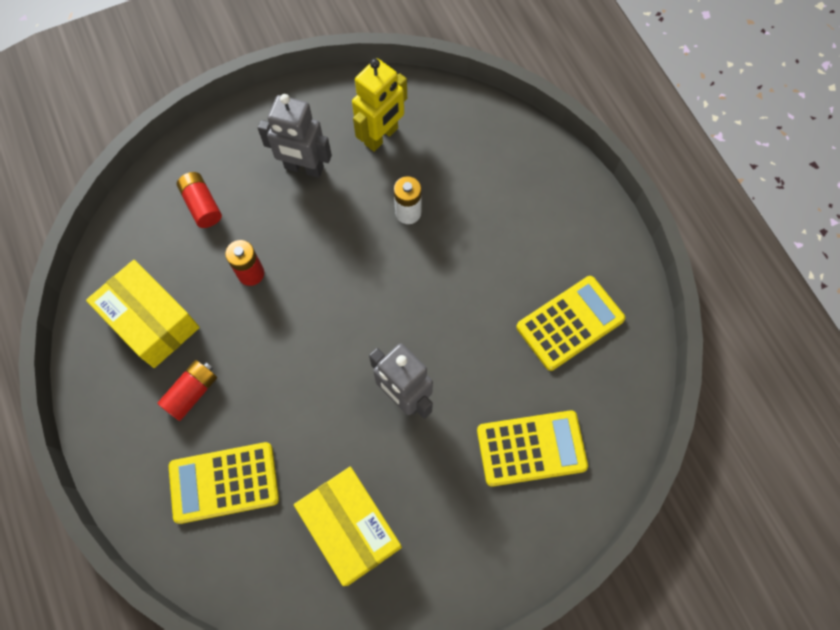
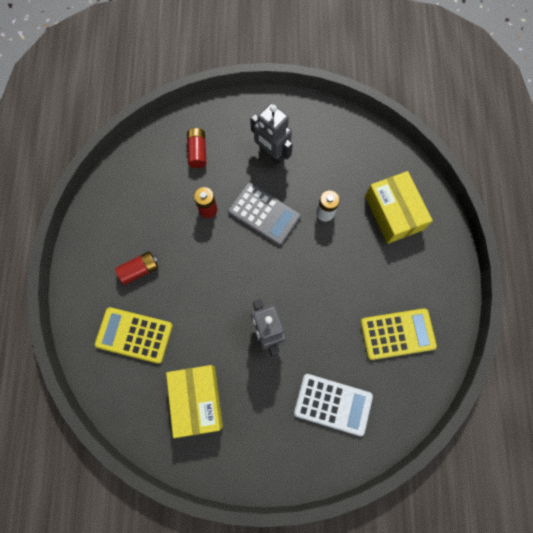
camera: 25 degrees right, 5 degrees up
yellow box [86,260,200,368] -> yellow box moved to [365,171,433,244]
yellow robot [352,58,407,152] -> none
yellow calculator [477,410,588,487] -> white calculator [294,374,373,436]
none -> grey calculator [228,182,301,246]

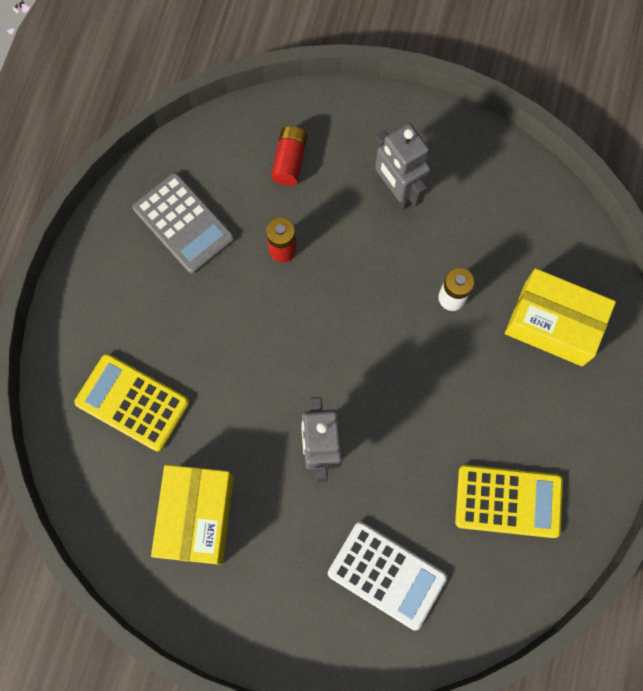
camera: 15 degrees right, 0 degrees up
red battery [115,251,158,285] -> none
grey calculator [228,182,301,246] -> grey calculator moved to [133,173,235,274]
yellow box [365,171,433,244] -> yellow box turned 60 degrees counterclockwise [505,268,616,366]

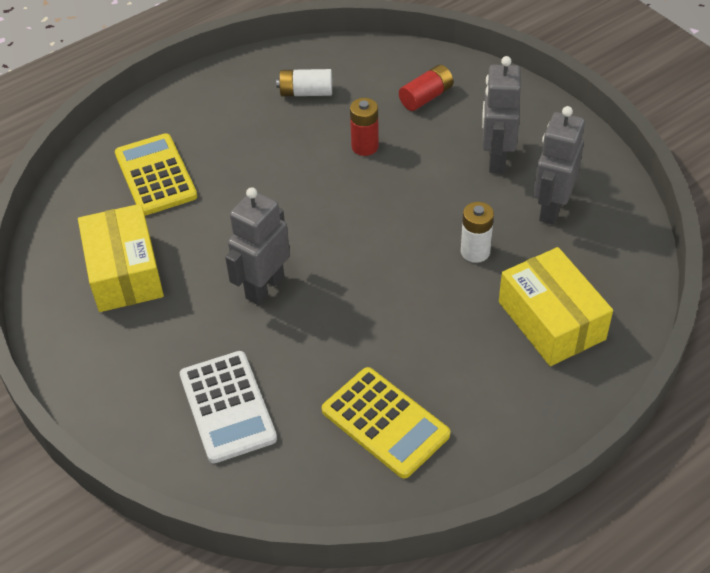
camera: 40 degrees right, 25 degrees down
grey calculator [133,173,235,274] -> white battery [276,69,332,97]
yellow box [151,465,234,565] -> yellow box turned 60 degrees counterclockwise [78,204,164,312]
none -> grey robot [534,106,585,225]

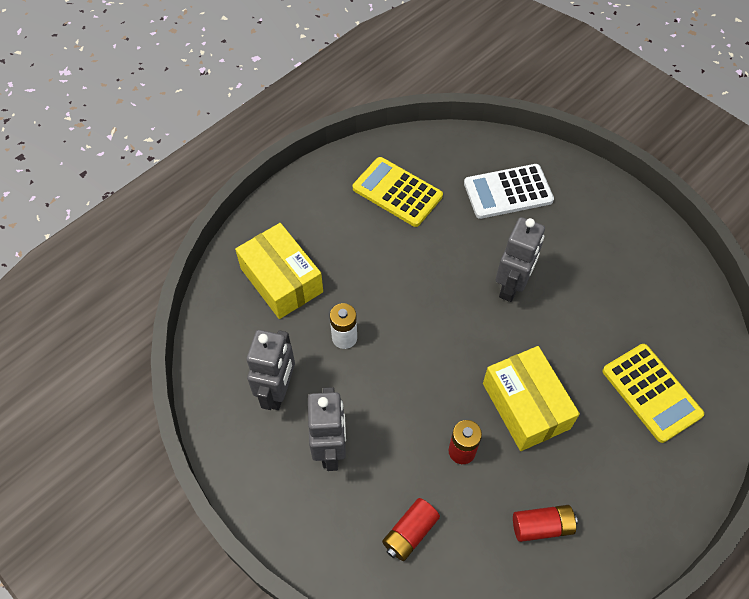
camera: 170 degrees right, 10 degrees up
yellow box [78,204,164,312] -> yellow box moved to [483,346,580,451]
white calculator [180,351,277,463] -> white calculator turned 75 degrees counterclockwise [464,164,554,219]
white battery [276,69,332,97] -> red battery [513,505,578,542]

